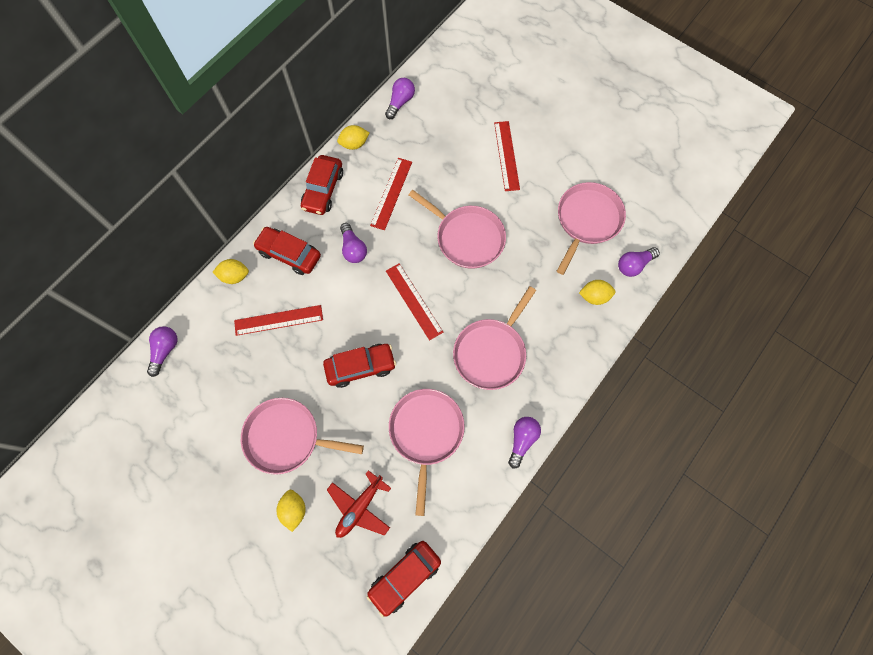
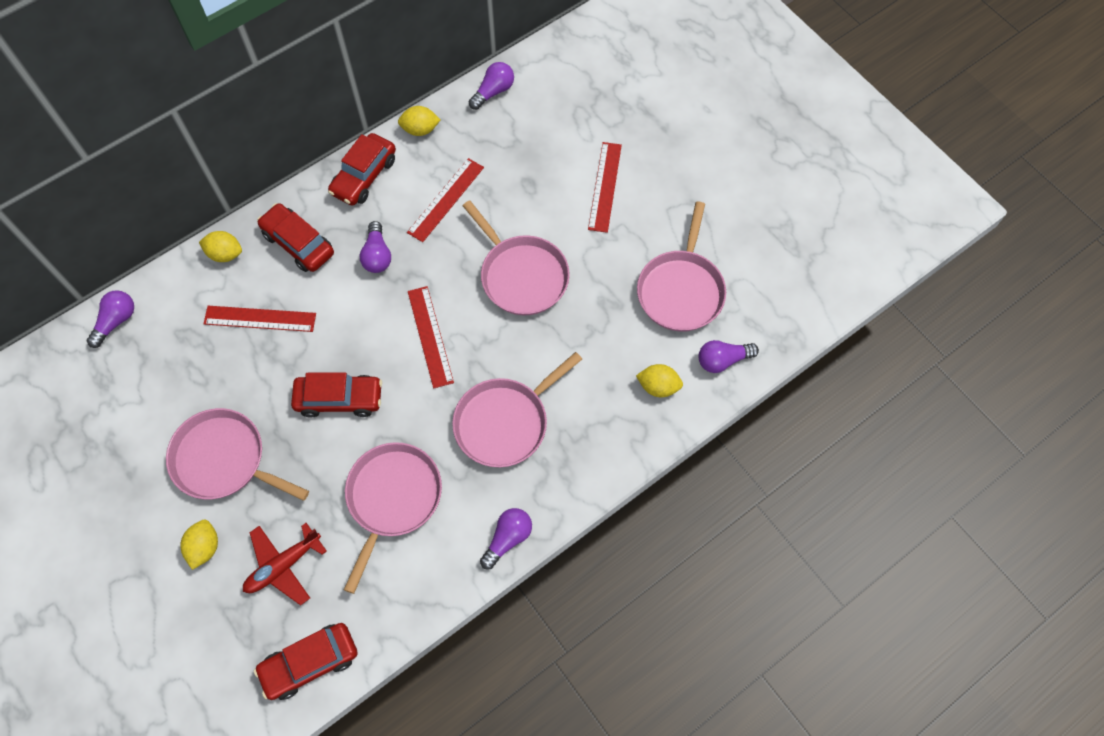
camera: 15 degrees right, 5 degrees down
pink pan [557,182,626,275] -> pink pan turned 150 degrees clockwise [637,201,726,332]

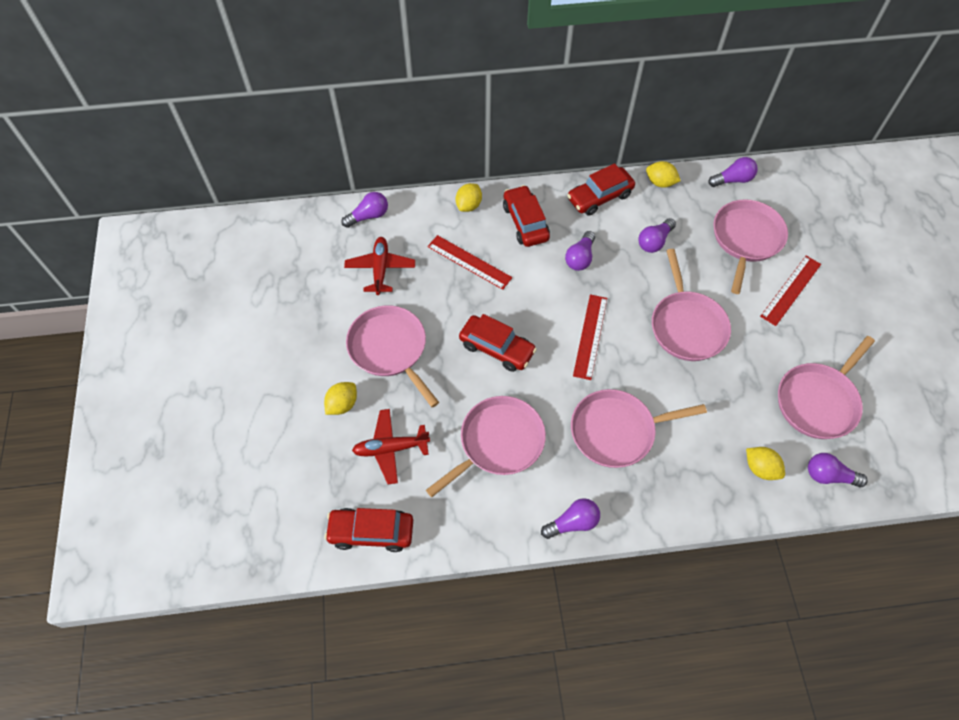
camera: 30 degrees right, 5 degrees down
yellow lemon [199,231,242,262] -> yellow lemon turned 75 degrees clockwise [456,183,482,212]
red ruler [407,158,484,242] -> purple light bulb [639,218,676,253]
none -> red plane [344,237,415,295]
none -> pink pan [713,200,788,294]

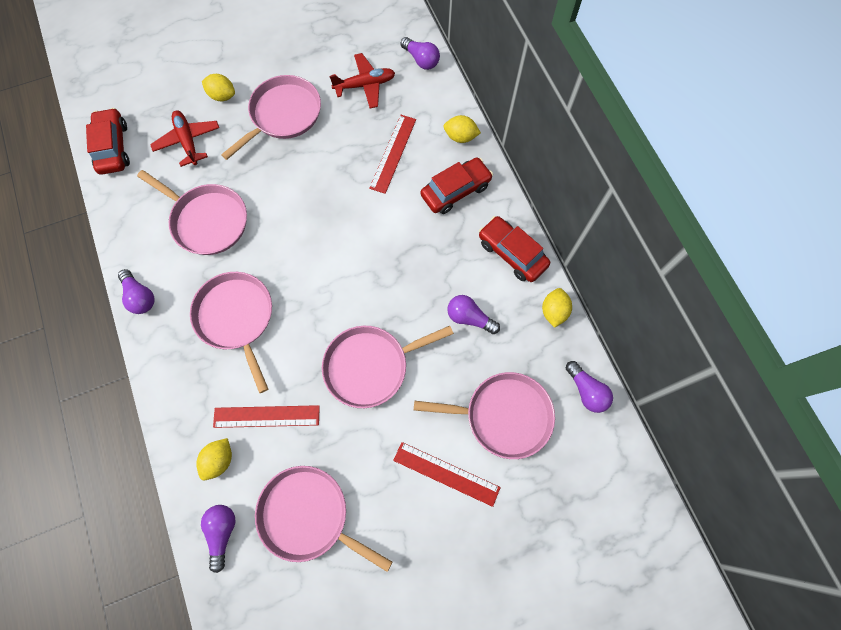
camera: 75 degrees right, 10 degrees up
red car [459,314,537,372] -> none
purple light bulb [565,231,595,271] -> none
red ruler [573,294,607,380] -> red ruler moved to [213,405,320,428]

